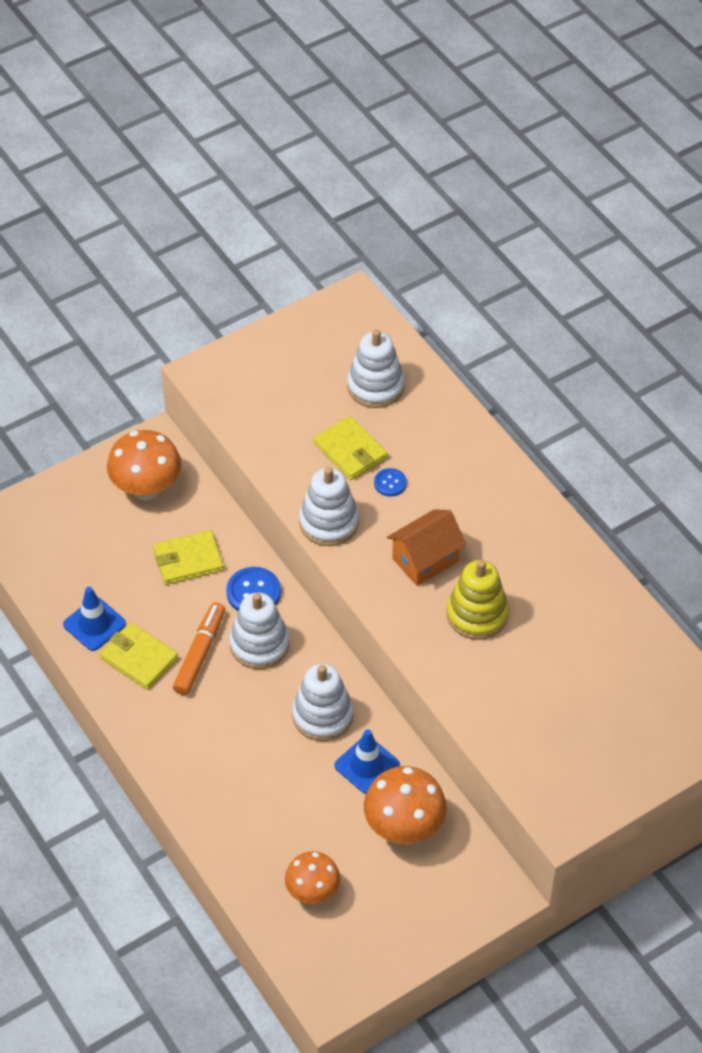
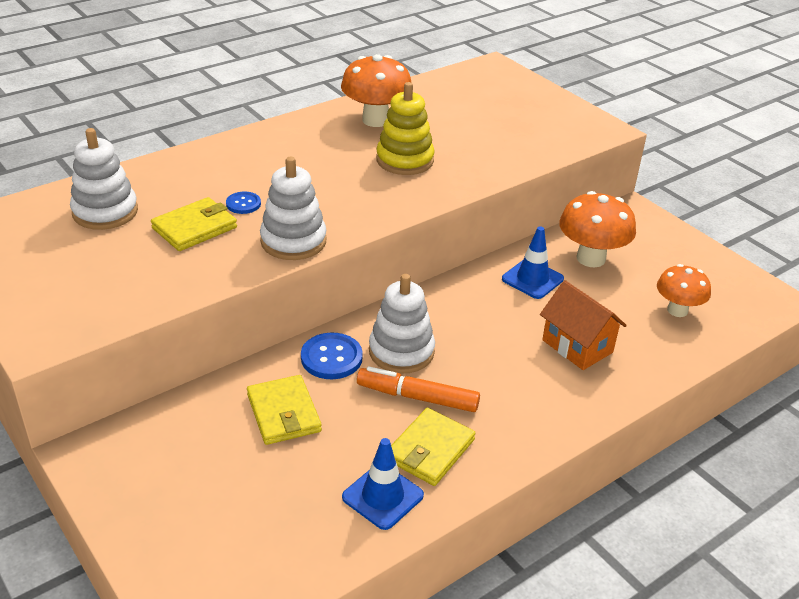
camera: 95 degrees left, 15 degrees down
orange mushroom [107,430,181,500] -> orange mushroom moved to [341,54,411,127]
white stacking toy [292,664,354,741] -> none
orange house [387,509,466,586] -> orange house moved to [540,280,627,370]

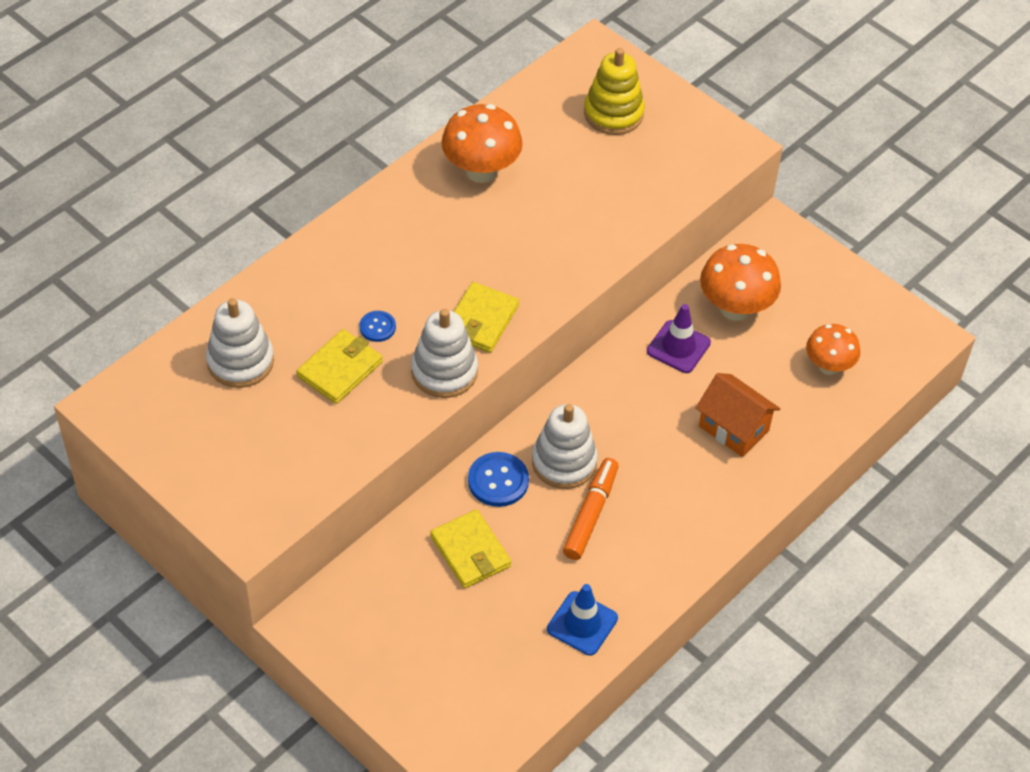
camera: 10 degrees left, 15 degrees up
orange marker [357,366,480,412] -> orange marker turned 105 degrees clockwise [563,458,619,560]
yellow stacking toy [376,82,435,175] -> yellow stacking toy moved to [584,48,645,135]
yellow wallet [391,408,476,486] -> yellow wallet moved to [454,282,519,353]
blue traffic cone [502,226,564,299] -> purple traffic cone [647,304,711,373]

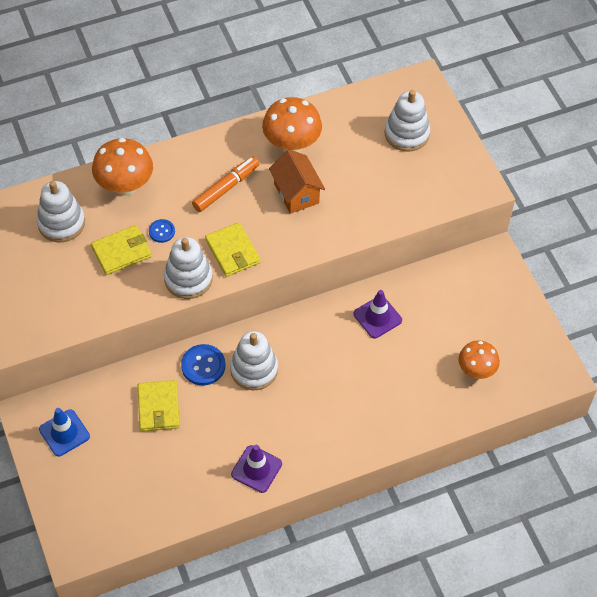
camera: 25 degrees right, 5 degrees up
yellow wallet [454,282,519,353] -> yellow wallet turned 75 degrees counterclockwise [205,222,260,277]
blue traffic cone [547,584,618,656] -> blue traffic cone moved to [39,408,90,457]
orange marker [563,458,619,560] -> orange marker moved to [192,156,260,212]
yellow stacking toy [584,48,645,135] -> white stacking toy [384,90,430,151]
orange house [696,373,780,457] -> orange house moved to [269,149,325,214]
orange mushroom [700,244,781,321] -> orange mushroom moved to [92,138,153,196]
none -> purple traffic cone [231,445,282,493]

